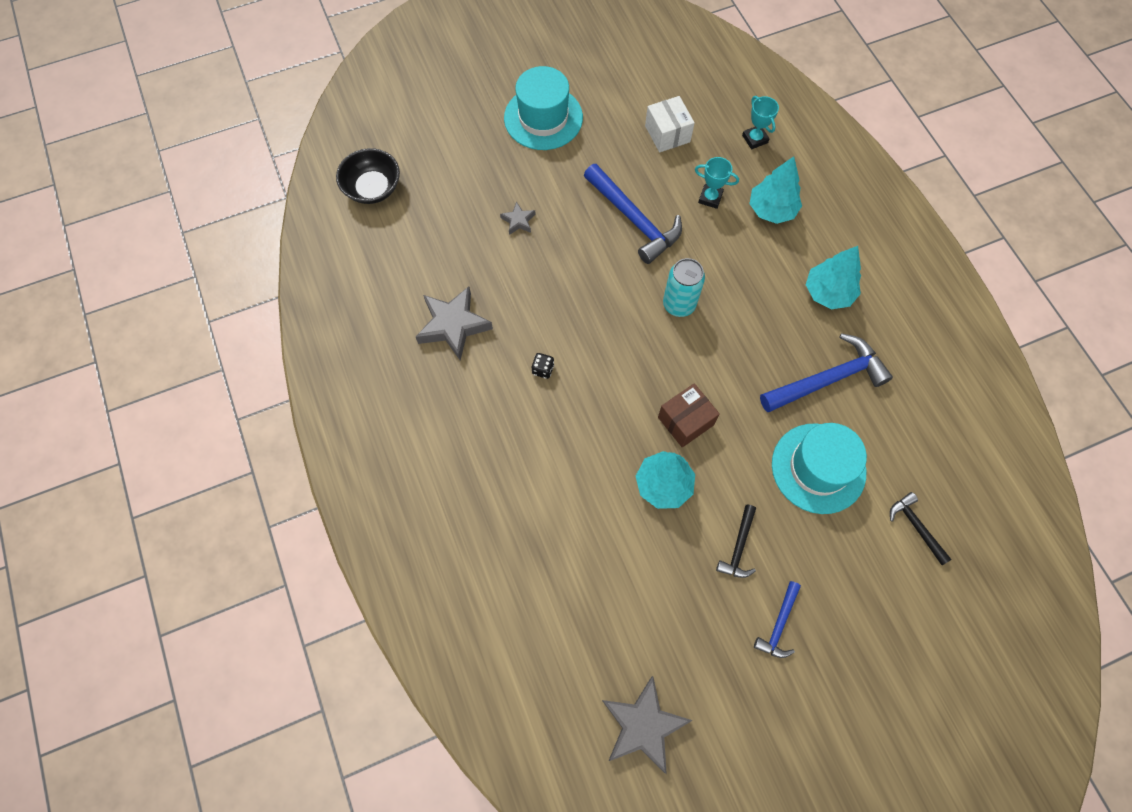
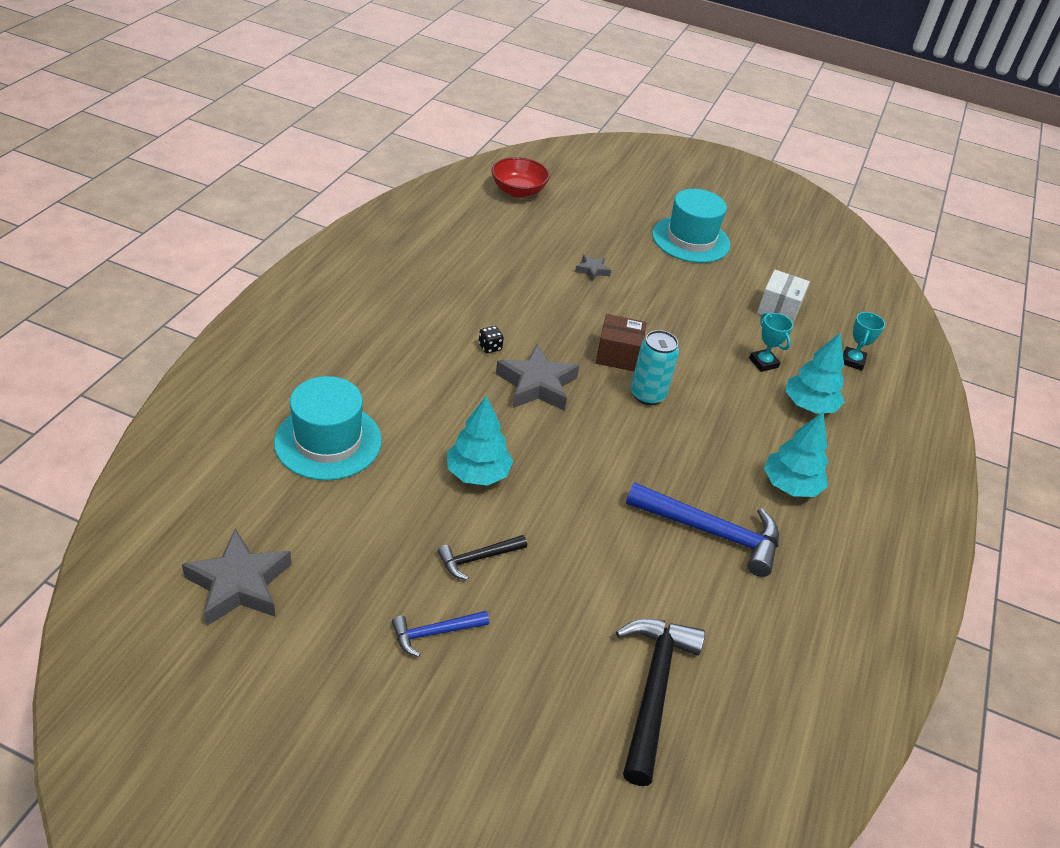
camera: 40 degrees right, 25 degrees down
black bowl [336,148,400,204] -> red bowl [491,157,550,198]
grey star [416,286,493,361] -> grey star moved to [496,344,579,411]
blue hammer [584,164,682,264] -> none
brown box [658,383,720,447] -> brown box moved to [596,314,647,371]
turquoise hat [772,423,867,514] -> turquoise hat moved to [274,376,382,480]
black hammer [890,492,952,565] -> black hammer [616,619,705,786], size x1.87

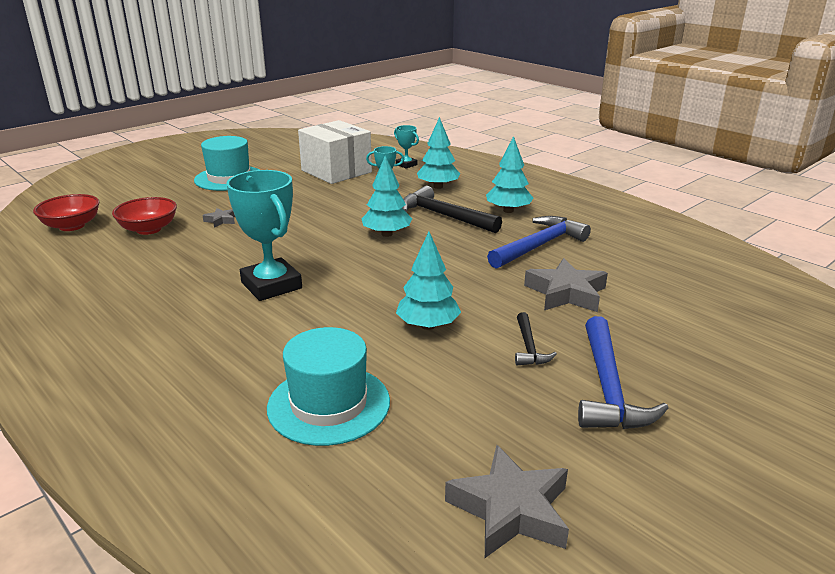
camera: 60 degrees left, 15 degrees down
blue hammer [392,611,489,657] -> blue hammer [578,316,668,429], size x1.87
black dice [479,326,504,353] -> turquoise trophy [226,170,302,301]
grey star [496,344,579,411] -> grey star moved to [524,258,608,312]
brown box [596,314,647,371] -> none
black hammer [616,619,705,786] -> black hammer moved to [402,186,502,233]
turquoise can [631,330,679,405] -> turquoise tree [362,156,412,237]
white box [757,270,810,323] -> white box [298,120,372,184], size x1.76
none -> red bowl [112,197,177,235]

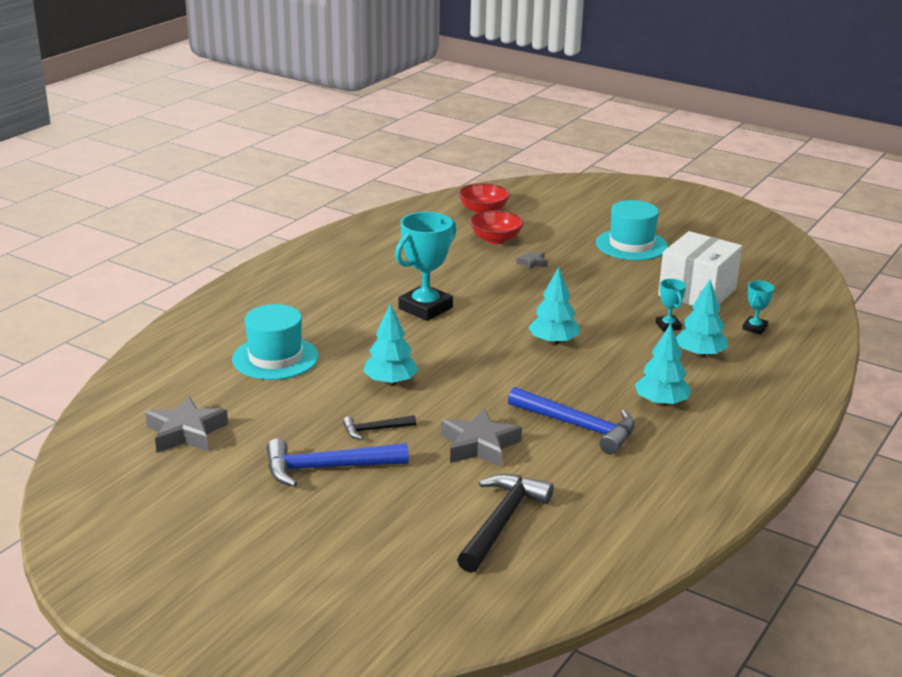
camera: 75 degrees right, 0 degrees up
black hammer [402,186,502,233] -> black hammer moved to [457,474,554,573]

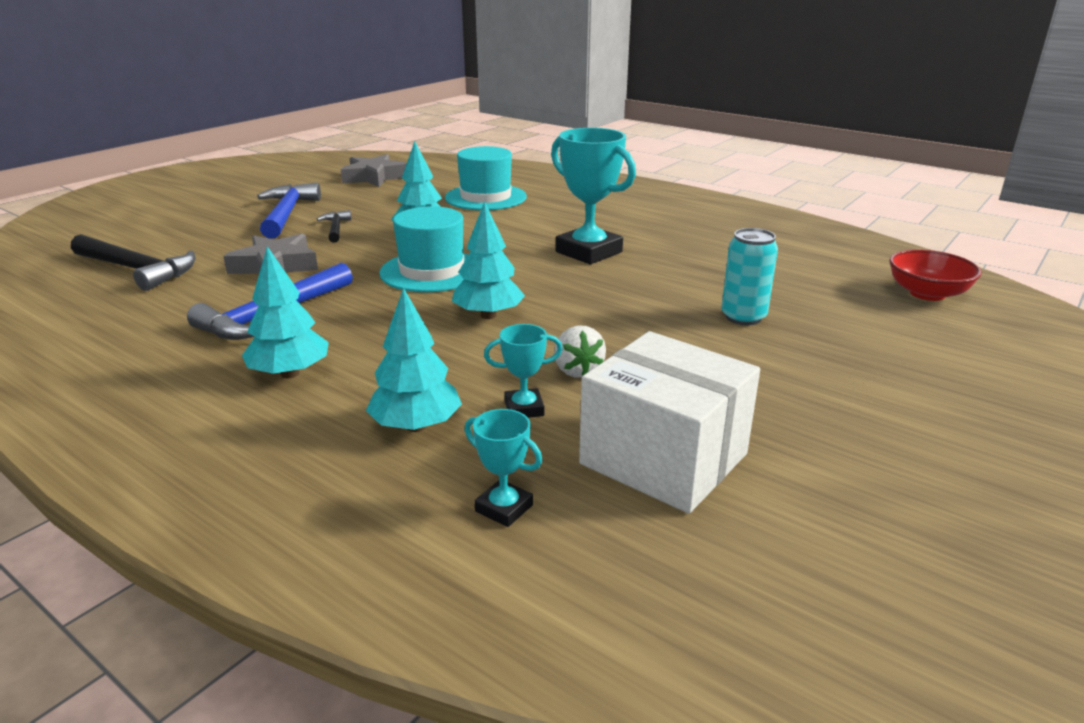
camera: 95 degrees right, 0 degrees up
red bowl [470,210,524,244] -> none
grey star [516,250,548,270] -> turquoise can [721,228,778,325]
turquoise hat [596,200,668,260] -> turquoise hat moved to [379,206,469,292]
none -> white strawberry [554,325,606,378]

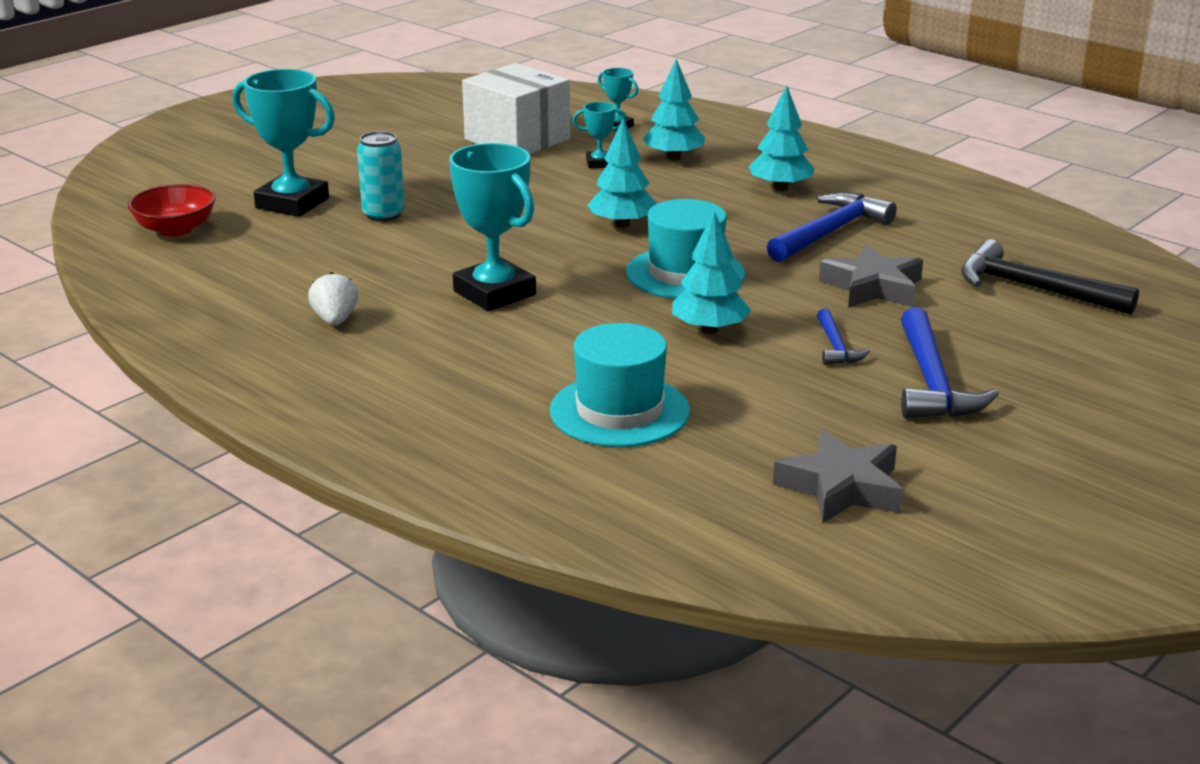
camera: 175 degrees left, 0 degrees up
black hammer [316,210,352,243] -> blue hammer [817,309,870,365]
white strawberry [554,325,606,378] -> white strawberry moved to [308,272,358,325]
none -> turquoise trophy [232,69,335,217]

